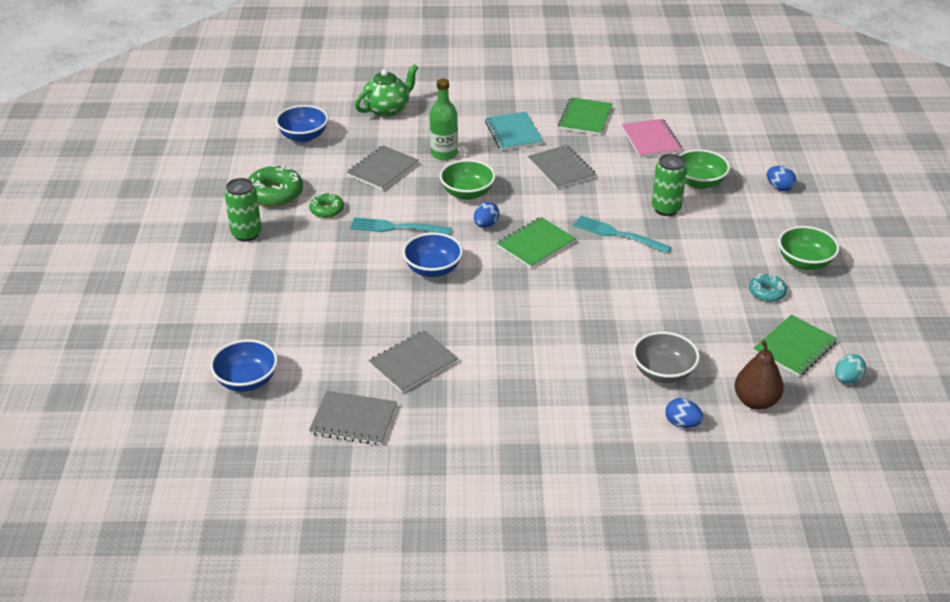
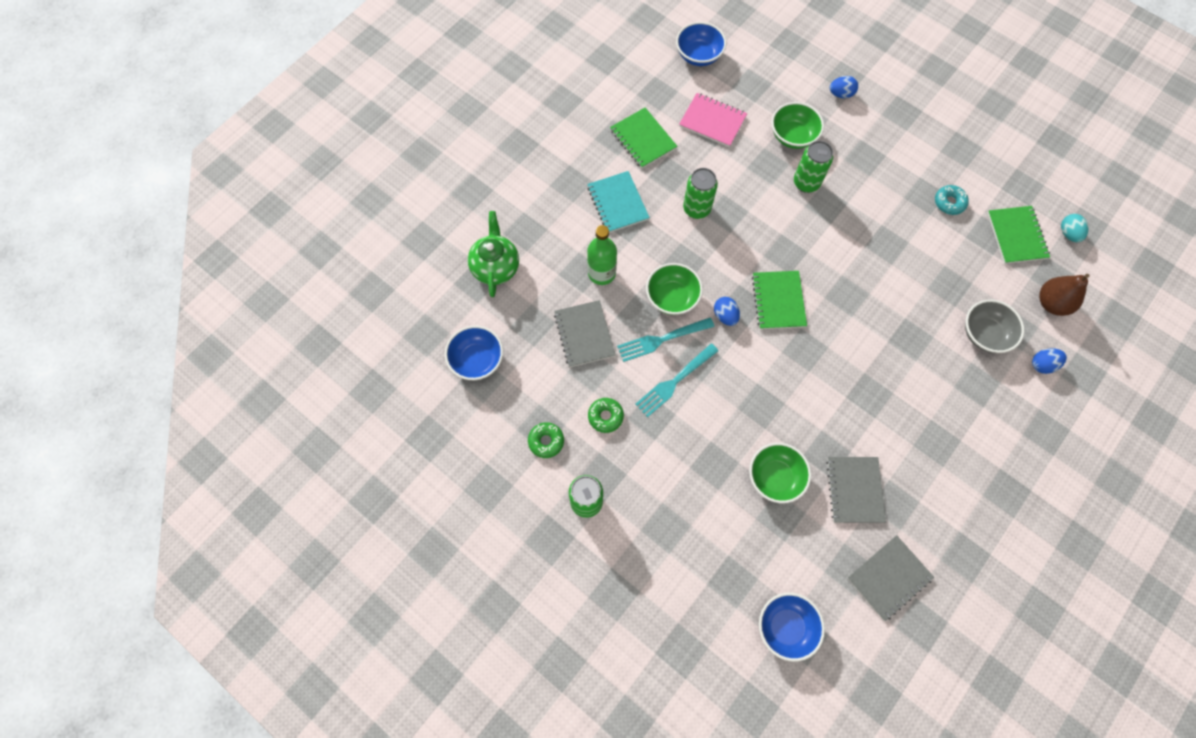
camera: 50 degrees left, 30 degrees up
green donut [248,165,303,207] -> green donut [528,422,564,458], size x0.59
blue bowl [403,233,463,277] -> blue bowl moved to [676,22,726,66]
turquoise notebook [485,112,543,151] -> turquoise notebook turned 45 degrees clockwise [587,171,650,233]
grey notebook [528,145,596,189] -> green can [683,168,718,219]
turquoise fork [573,215,672,253] -> turquoise fork moved to [617,317,714,362]
green bowl [778,226,840,270] -> green bowl moved to [749,443,811,504]

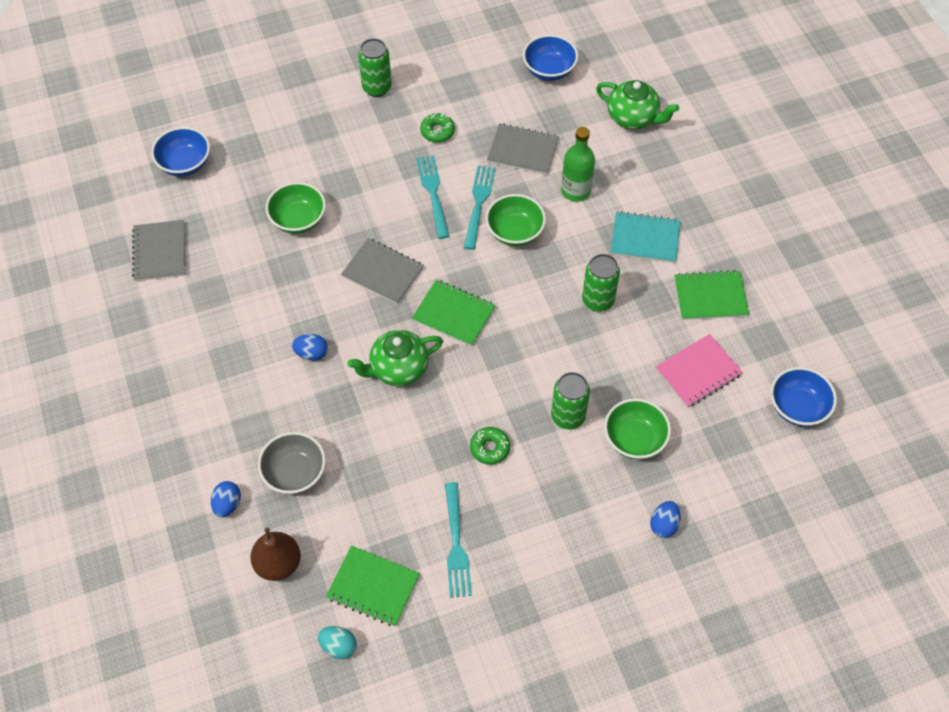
camera: 120 degrees right, 10 degrees down
green donut [528,422,564,458] -> green donut moved to [470,427,510,465]
blue egg [714,297,740,326] -> blue egg moved to [292,334,328,361]
grey notebook [826,457,886,523] -> grey notebook moved to [341,238,424,304]
turquoise donut [935,185,969,215] -> turquoise fork [445,482,472,598]
none -> green teapot [347,330,443,386]

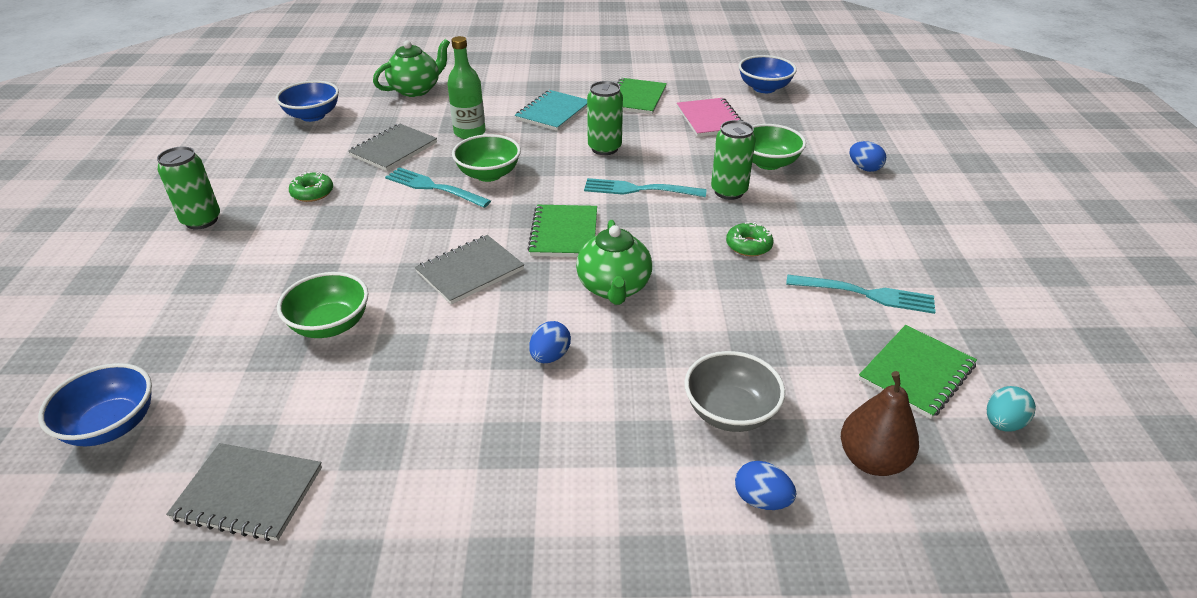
camera: 70 degrees left, 20 degrees down
green notebook [412,279,496,347] -> green notebook turned 45 degrees counterclockwise [527,205,597,257]
turquoise fork [416,155,449,239] -> turquoise fork moved to [584,178,706,197]

